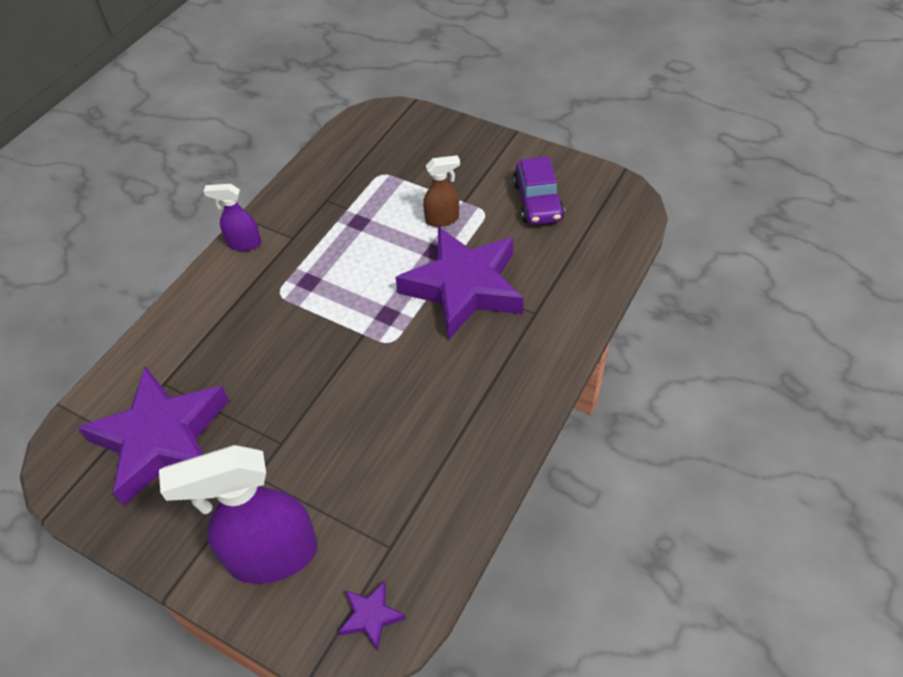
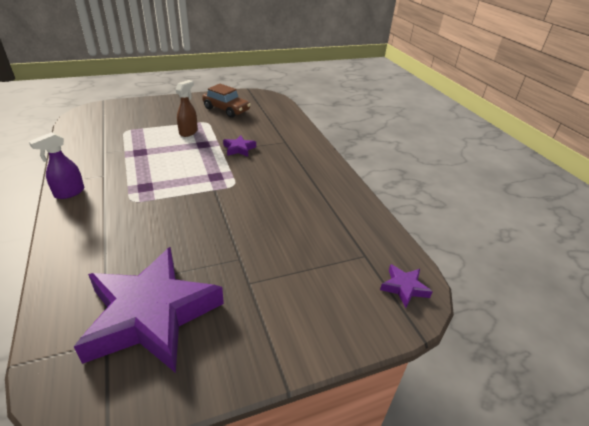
camera: 55 degrees left, 15 degrees down
purple spray bottle [159,445,318,584] -> none
purple star [395,227,524,340] -> purple star [223,135,256,157], size x0.40
purple car [513,157,565,225] -> brown car [202,84,251,118]

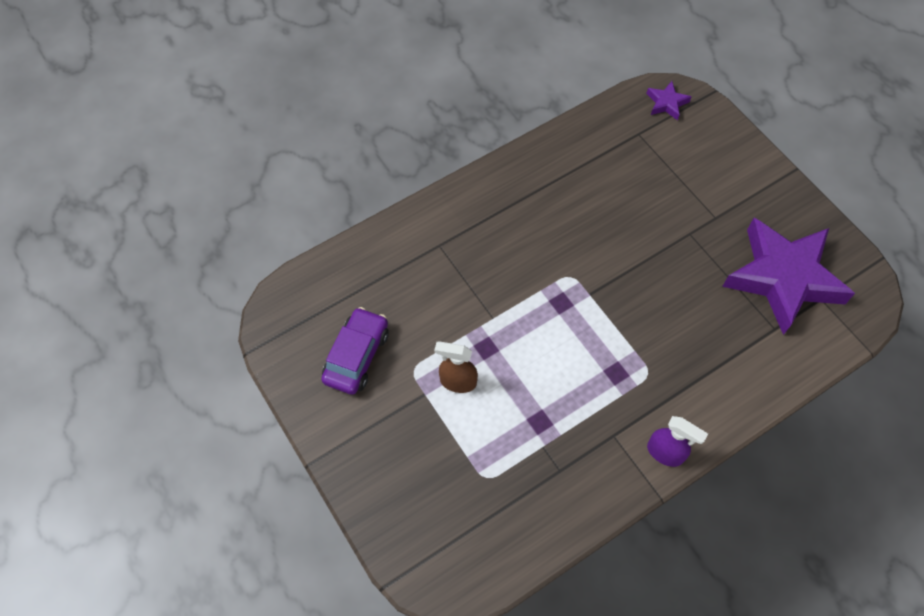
camera: 100 degrees left, 25 degrees up
brown car [202,84,251,118] -> purple car [321,307,389,395]
purple star [223,135,256,157] -> none

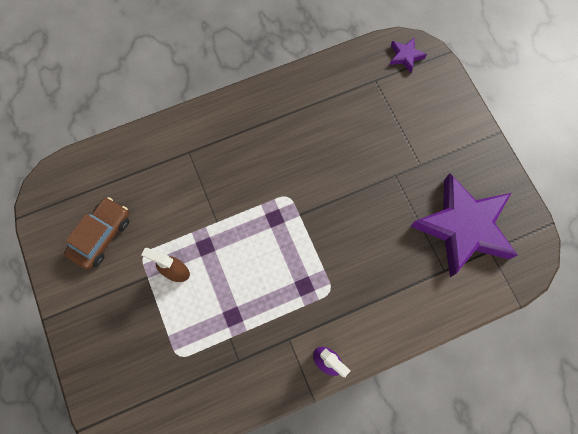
camera: 10 degrees right, 10 degrees up
purple car [321,307,389,395] -> brown car [64,197,129,269]

